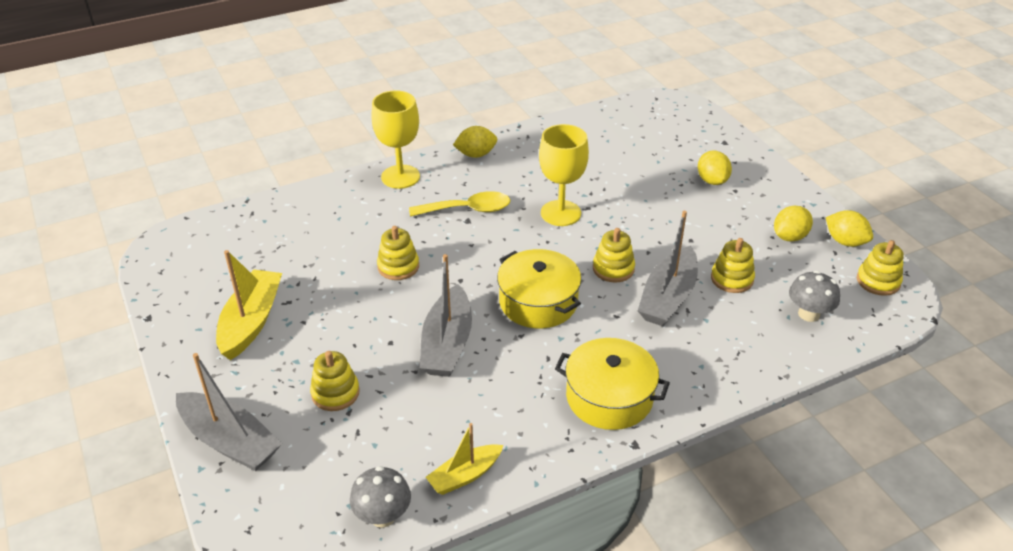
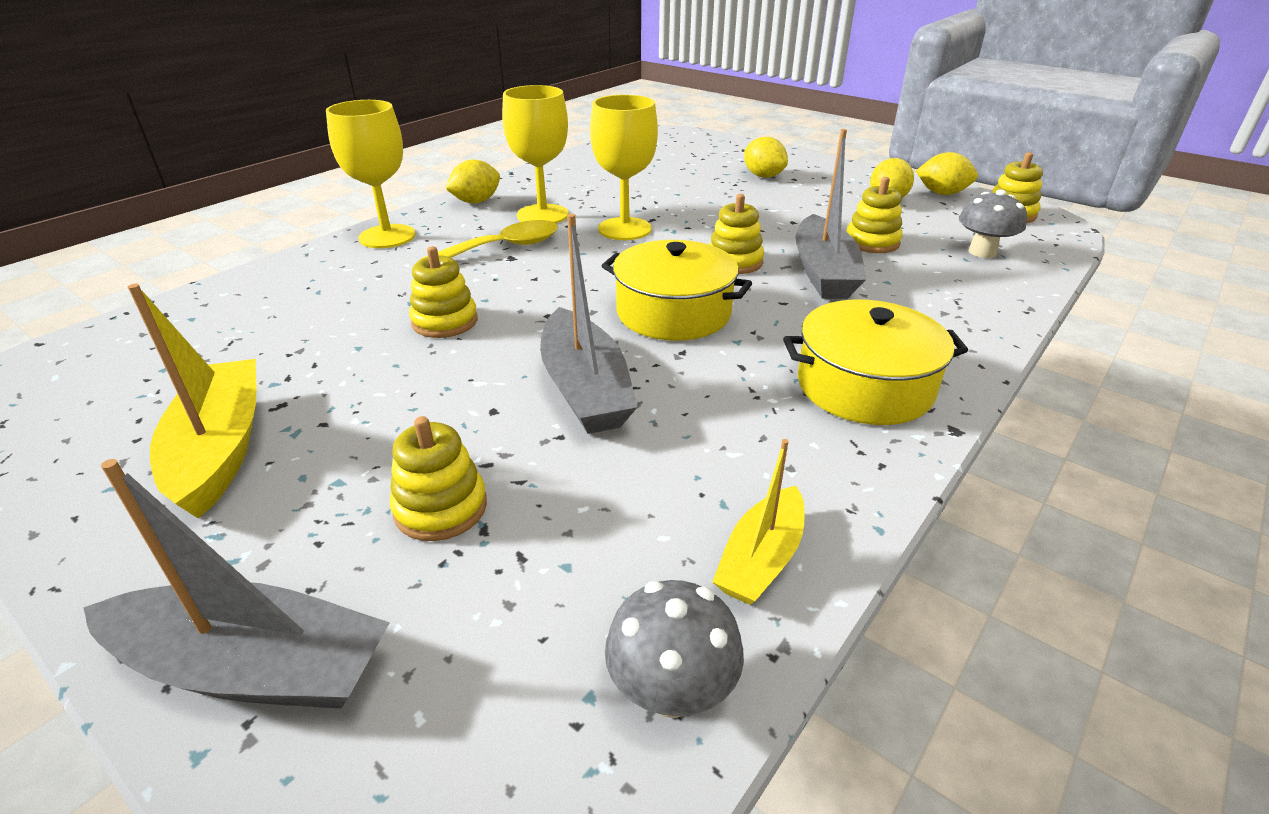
camera: 25 degrees left, 5 degrees down
none -> yellow goblet [502,85,569,223]

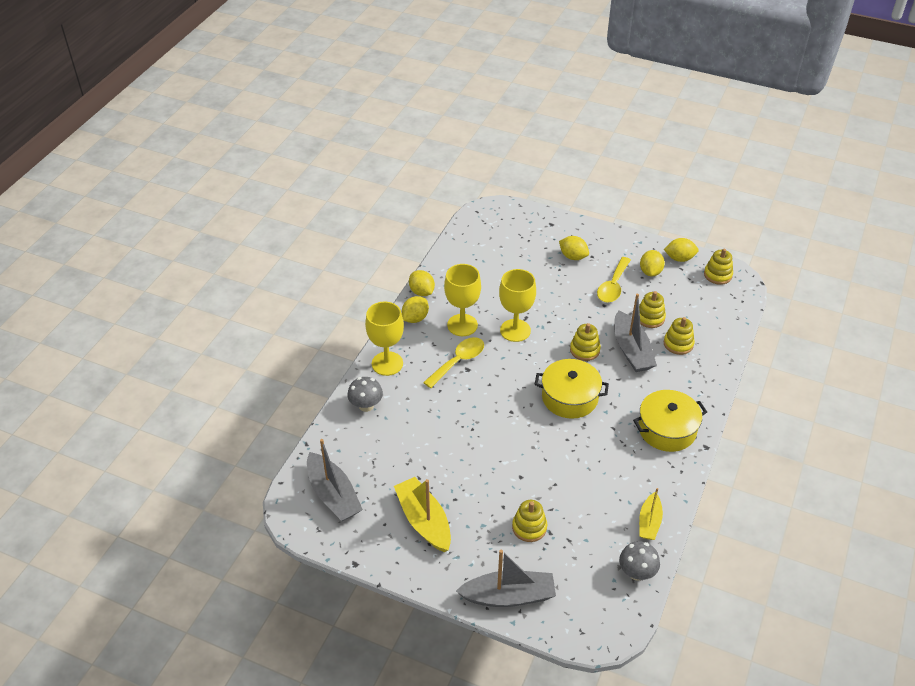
camera: 15 degrees left, 10 degrees up
yellow stacking toy [409,246,478,338] -> yellow stacking toy moved to [664,317,695,355]
grey boat [540,214,637,434] -> grey boat moved to [307,439,363,521]
grey mushroom [959,189,1027,258] -> grey mushroom moved to [347,377,383,412]
none -> yellow lemon [409,270,435,296]
none -> yellow spoon [597,257,631,303]

